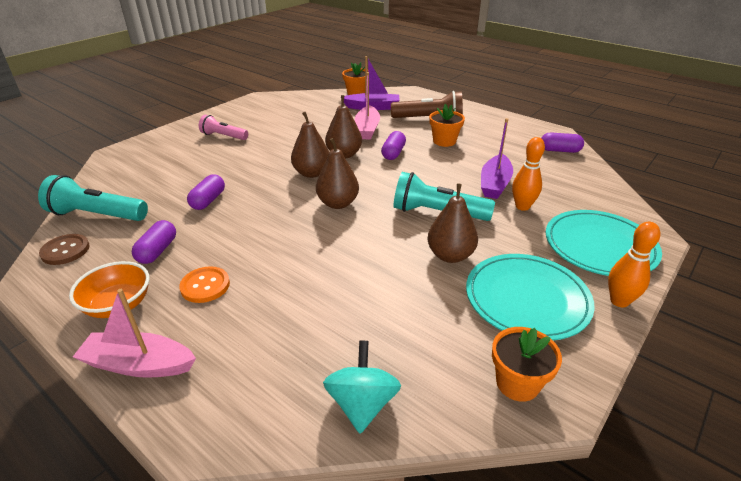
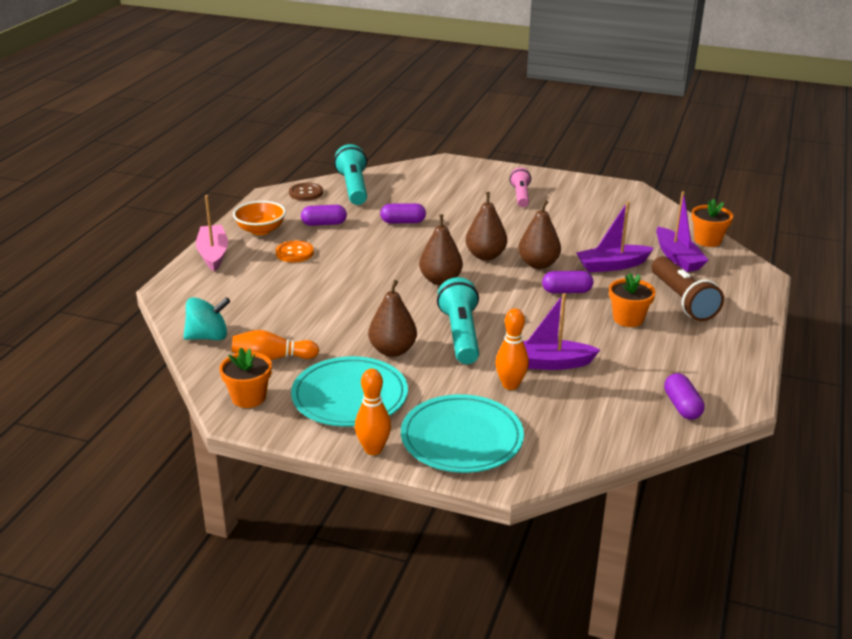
camera: 70 degrees right, 5 degrees down
pink boat [355,72,380,140] -> purple boat [576,201,654,273]
none -> orange bowling pin [232,330,319,360]

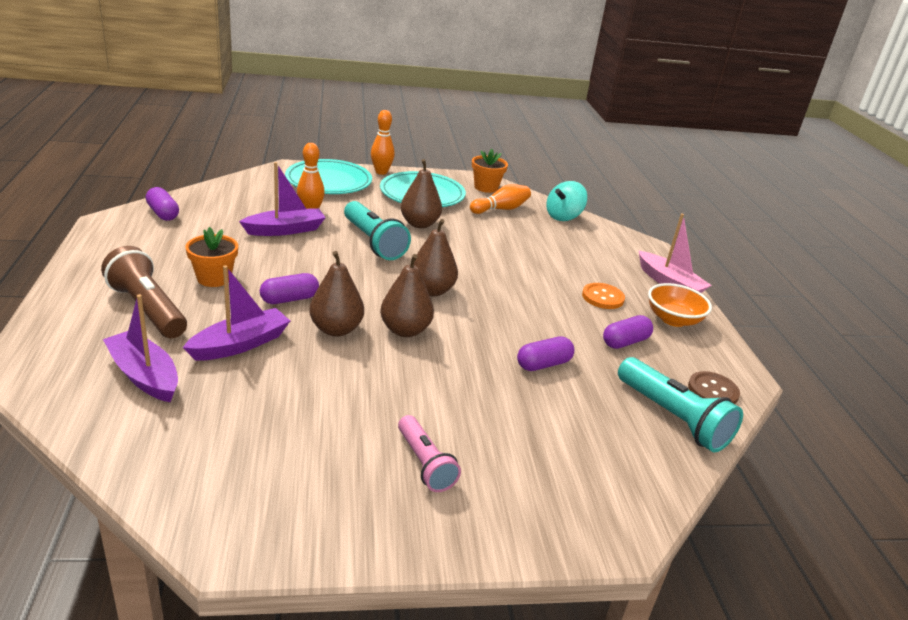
camera: 150 degrees right, 0 degrees up
orange flower pot [691,199,733,247] -> none

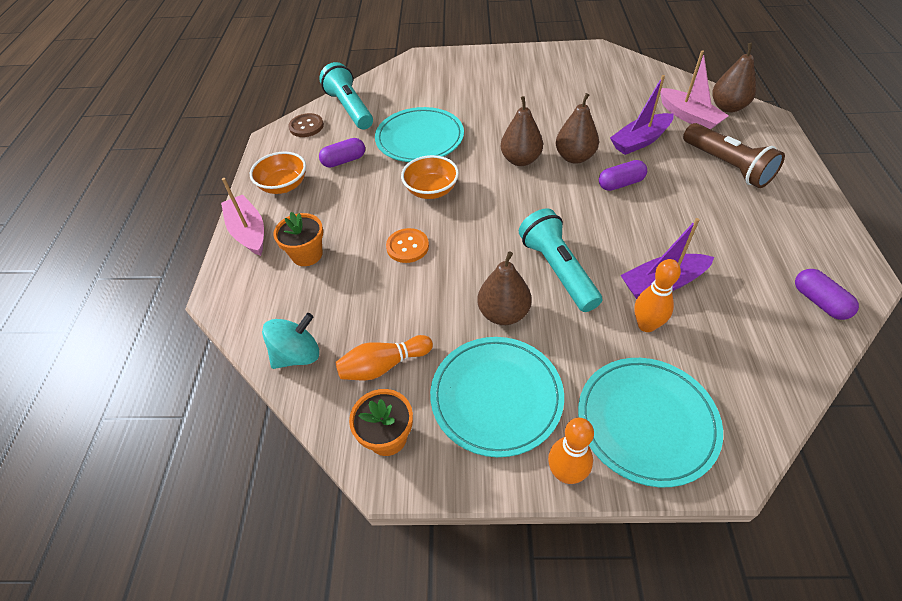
camera: 165 degrees left, 20 degrees up
purple boat [103,294,178,402] -> pink boat [660,50,729,129]
orange flower pot [185,227,238,287] -> orange flower pot moved to [273,212,323,266]
pink flashlight [398,415,461,492] -> none
brown pear [414,219,458,296] -> brown pear moved to [712,43,756,113]
purple capsule [517,336,574,371] -> turquoise plate [375,107,464,162]
orange button [582,283,625,309] -> orange button moved to [386,228,429,263]
none -> orange bowl [401,155,459,199]

